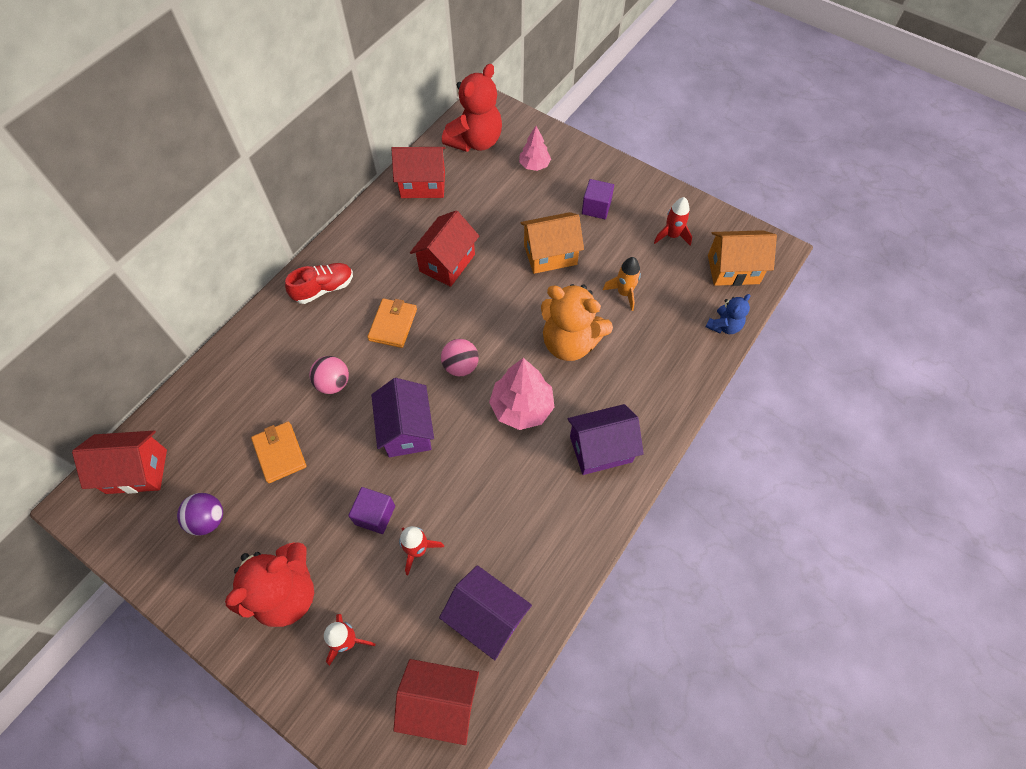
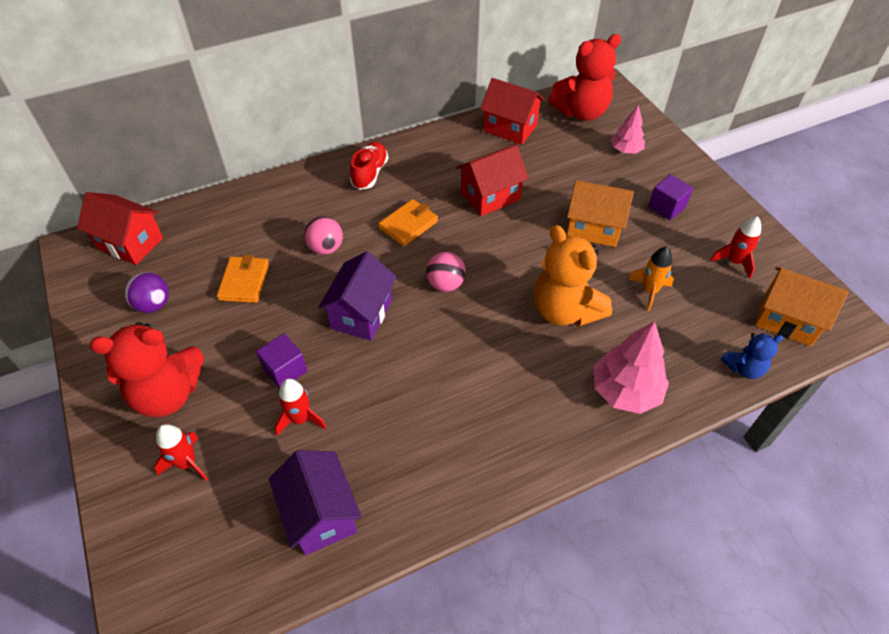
camera: 30 degrees right, 10 degrees down
red shoe [285,263,353,304] -> red shoe turned 75 degrees counterclockwise [350,142,388,190]
red house [393,659,479,745] -> none
pink tree [489,358,555,430] -> pink tree moved to [594,321,669,414]
purple house [568,404,644,475] -> none

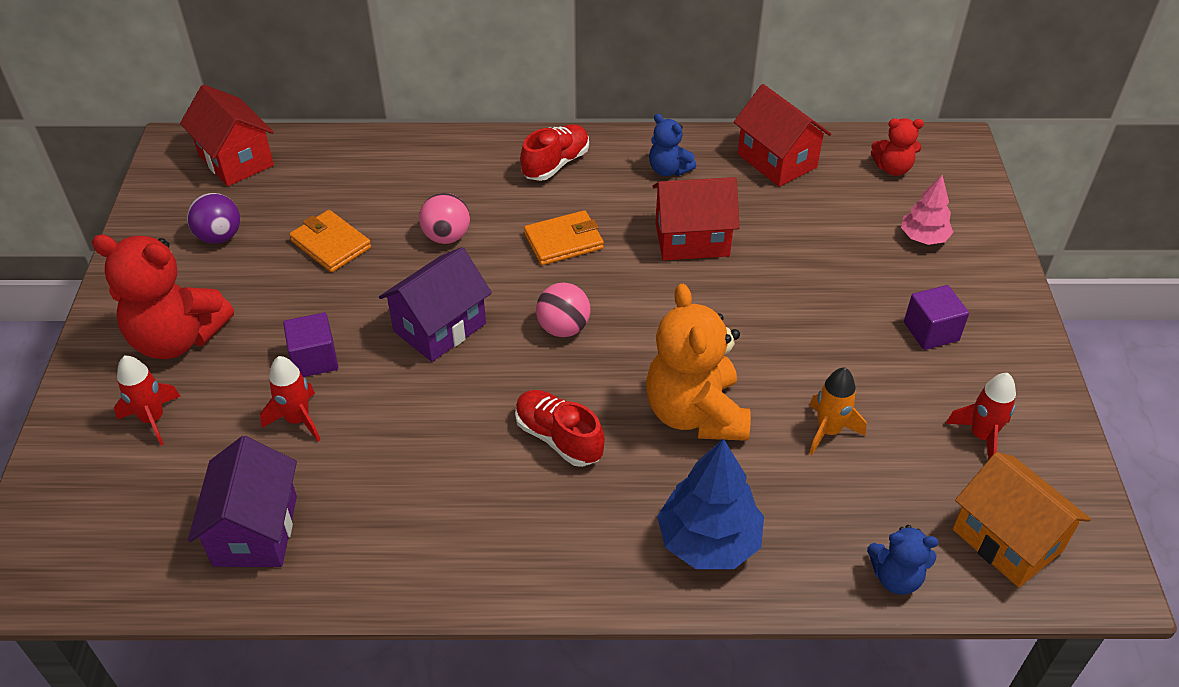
camera: 25 degrees right, 5 degrees down
orange wallet [217,255,269,303] -> orange wallet turned 75 degrees counterclockwise [289,210,371,272]
red teddy bear [548,34,621,121] -> red teddy bear [871,118,924,176], size x0.52
orange house [567,180,634,247] -> none
pink tree [594,321,669,414] -> blue tree [657,438,764,569]
none -> red shoe [515,390,605,467]
none -> blue teddy bear [649,114,696,176]

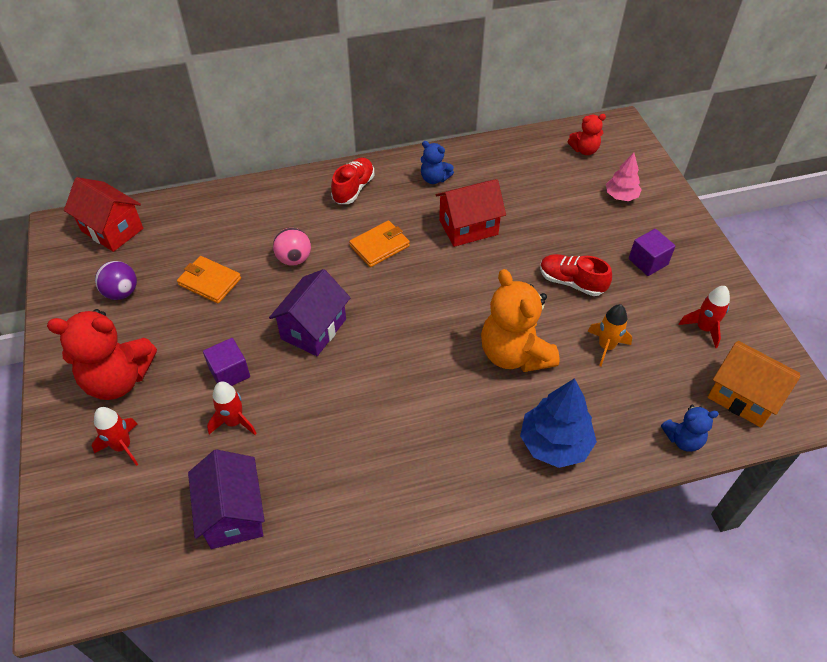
camera: 15 degrees left, 5 degrees up
red shoe [515,390,605,467] -> red shoe moved to [540,254,612,296]
pink ball [536,283,590,337] -> none
red house [734,84,831,187] -> none

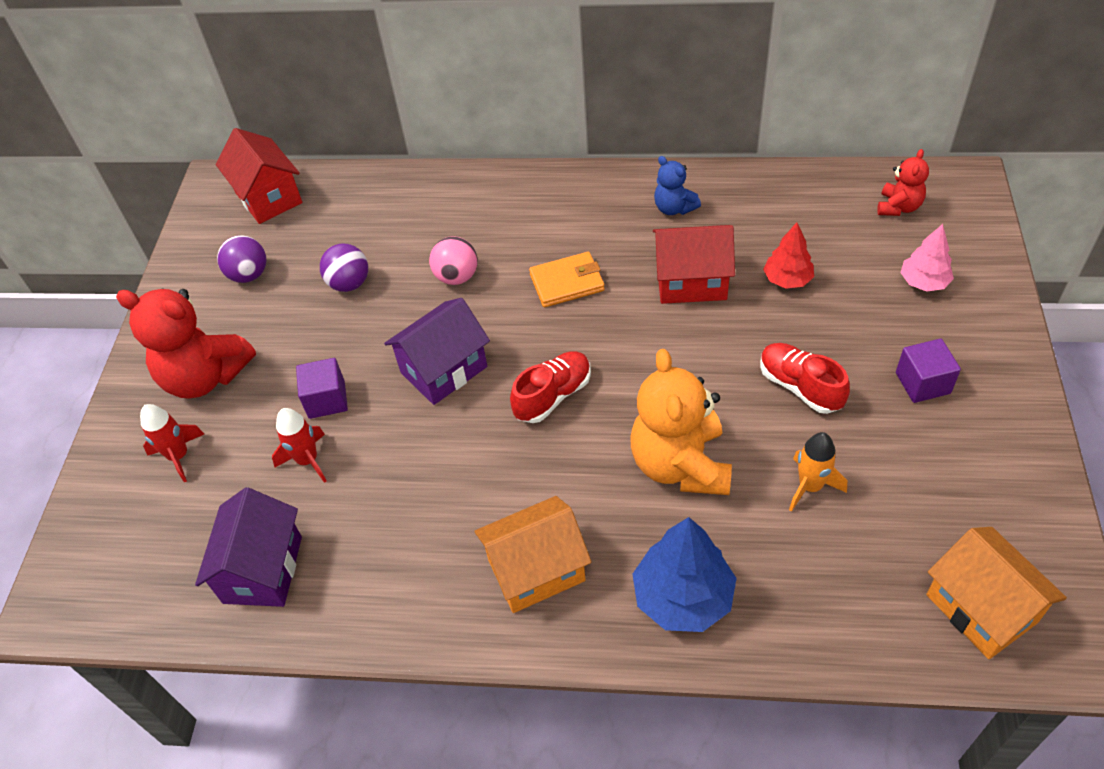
camera: 25 degrees right, 0 degrees up
orange wallet [177,256,241,304] -> purple ball [320,244,368,292]
red shoe [331,158,375,204] -> red shoe moved to [510,351,591,423]
red teddy bear [568,114,606,155] -> red teddy bear turned 75 degrees counterclockwise [877,149,929,216]
blue teddy bear [661,405,719,452] -> none
red rocket [679,286,730,348] -> none
none -> orange house [474,496,592,613]
none -> red tree [763,222,814,289]

